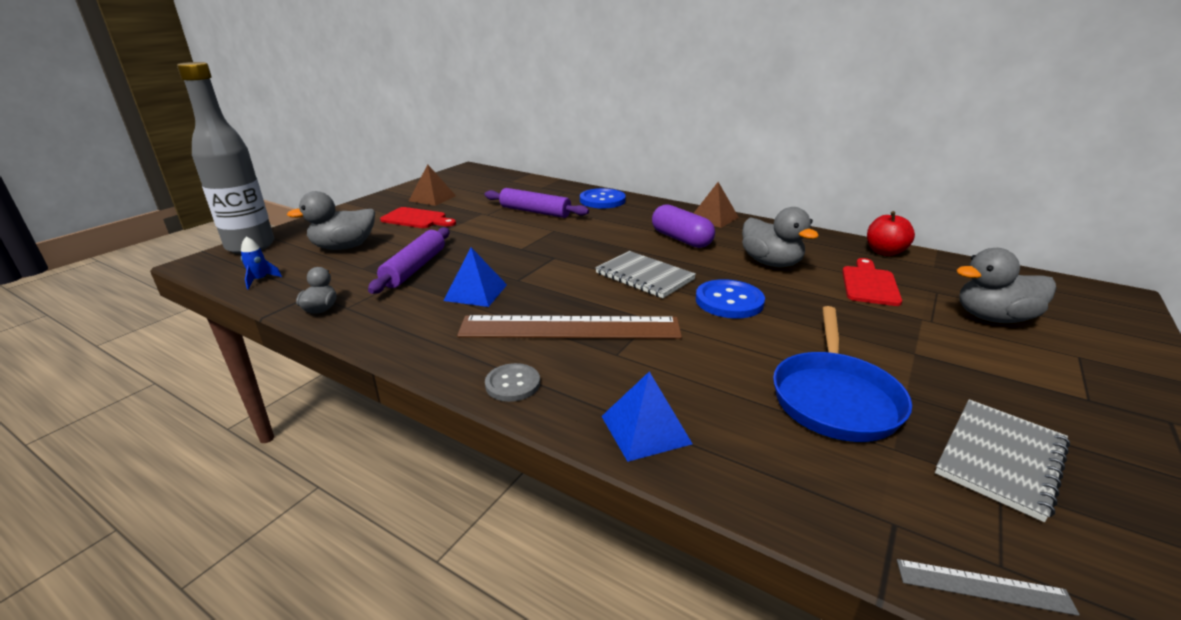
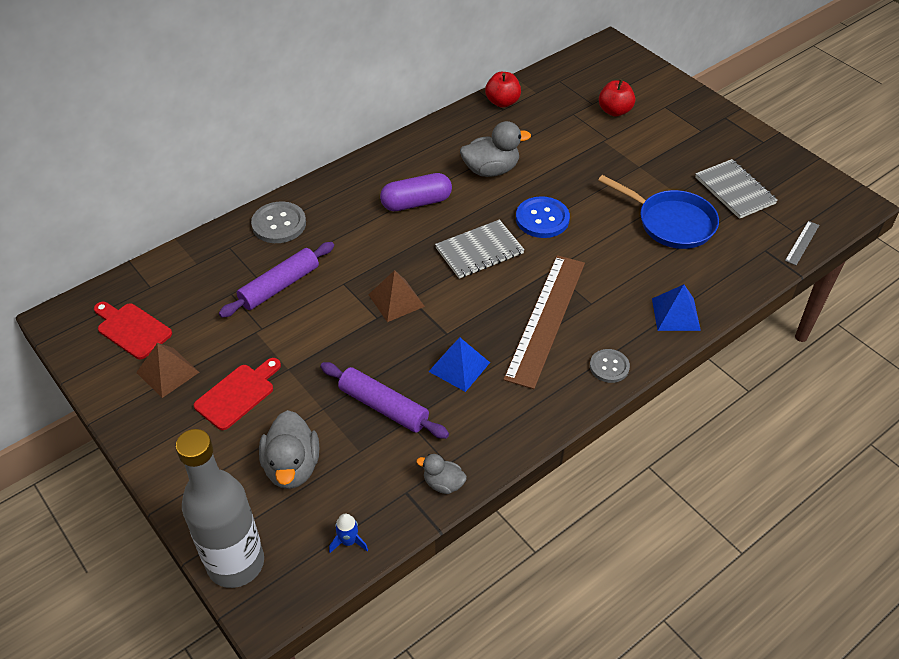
camera: 70 degrees left, 20 degrees up
blue button [580,188,626,209] -> grey button [251,201,306,243]
brown pyramid [694,182,739,228] -> brown pyramid moved to [368,270,425,322]
red cutting board [842,258,902,306] -> red cutting board moved to [94,302,172,359]
grey duck [956,248,1056,323] -> red apple [599,79,635,117]

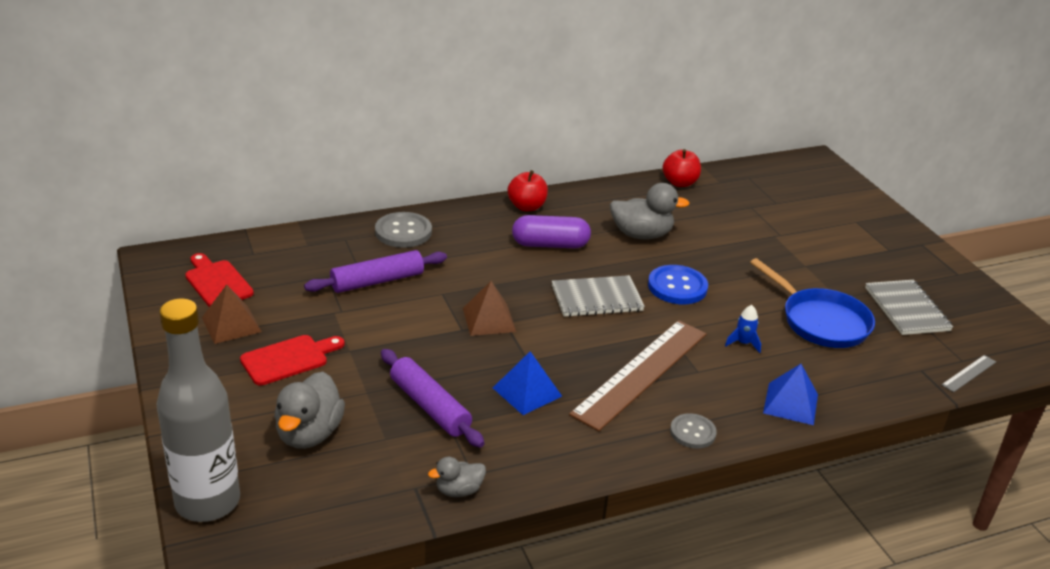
camera: 15 degrees right, 15 degrees down
blue rocket [329,514,368,553] -> blue rocket moved to [725,305,761,353]
grey duck [416,454,467,494] -> grey duck turned 60 degrees counterclockwise [428,457,486,497]
red apple [599,79,635,117] -> red apple moved to [508,170,548,211]

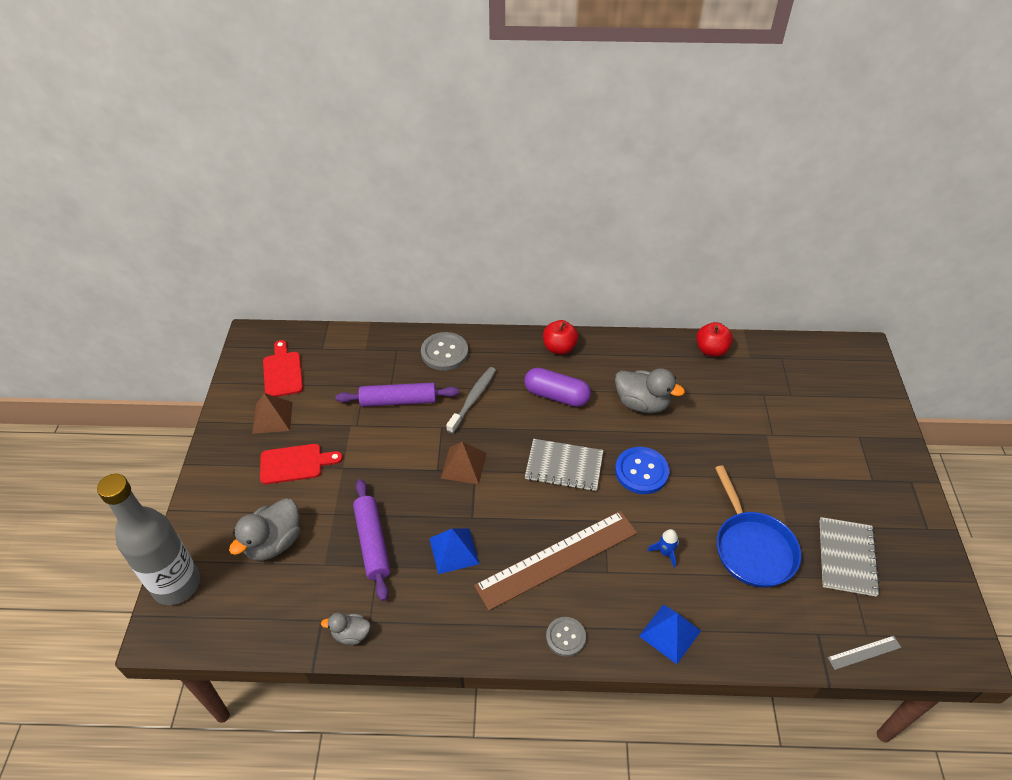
camera: 25 degrees right, 15 degrees up
none -> grey toothbrush [446,367,496,434]

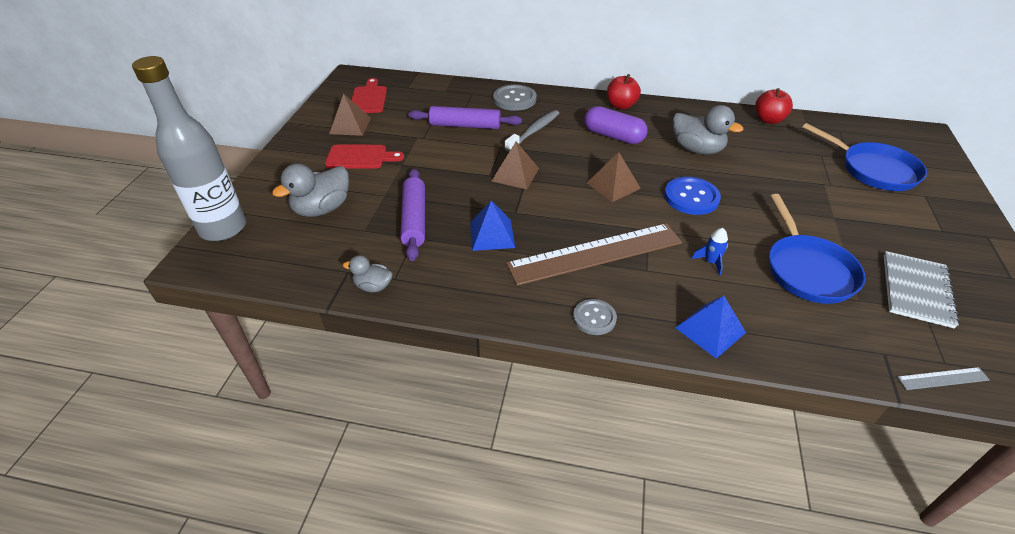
camera: 10 degrees right, 5 degrees down
grey notebook [525,439,603,491] -> brown pyramid [587,152,641,202]
none -> blue pan [802,123,927,191]

